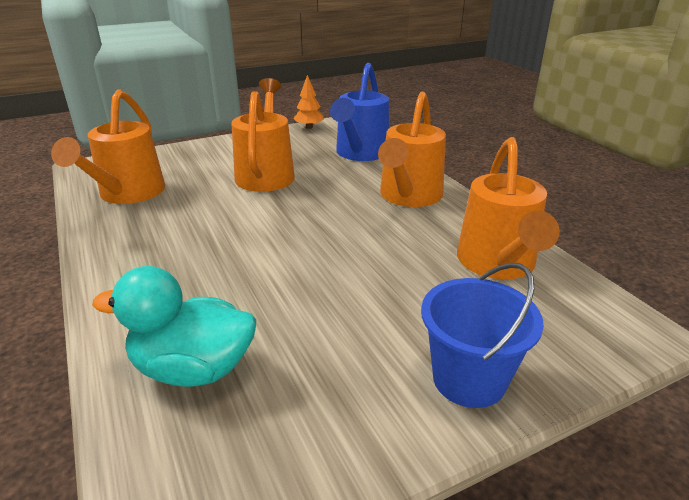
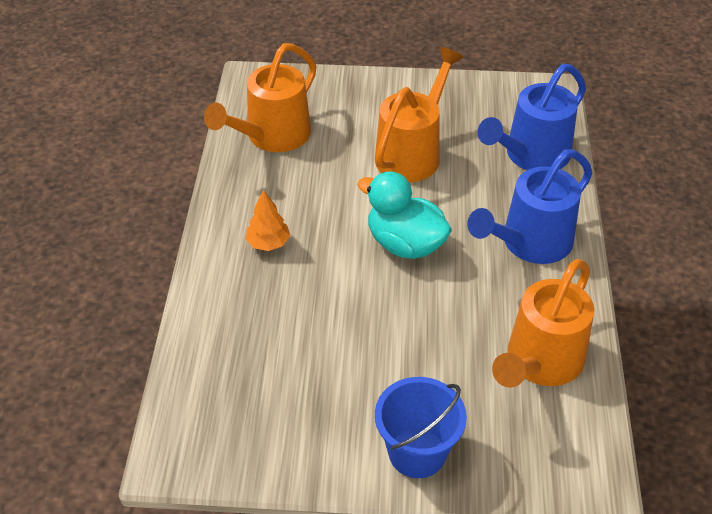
camera: 30 degrees right, 15 degrees up
turquoise duck [92,266,256,387] -> turquoise duck moved to [357,171,452,259]
orange tree [293,75,324,129] -> orange tree moved to [245,190,290,251]
orange watering can [378,92,446,207] -> blue watering can [467,149,592,264]

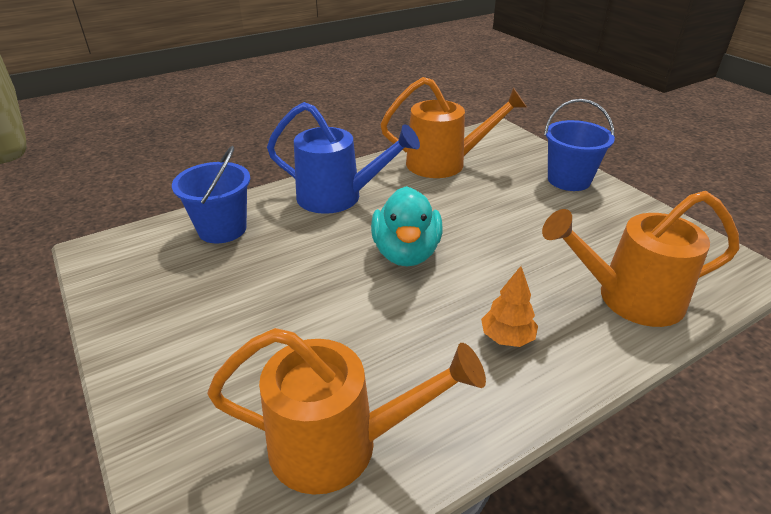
camera: 125 degrees left, 10 degrees down
orange watering can [375,47,464,182] -> orange watering can moved to [542,191,740,327]
blue watering can [478,64,586,170] -> blue bucket [172,146,250,243]

